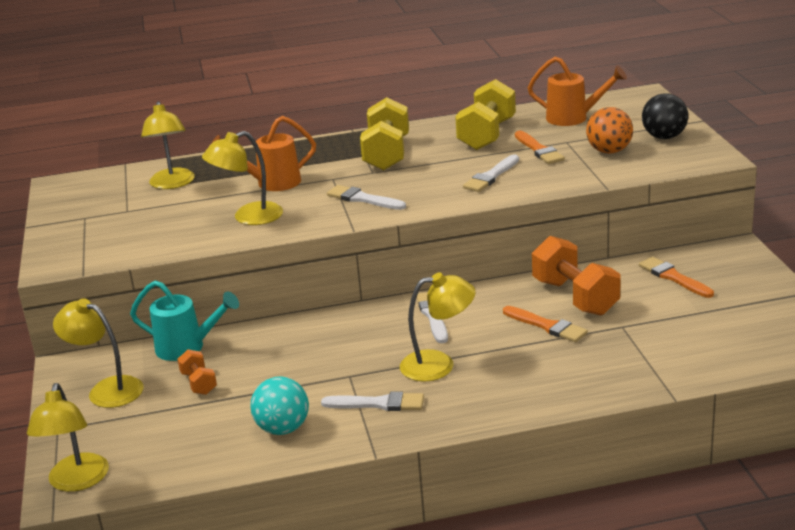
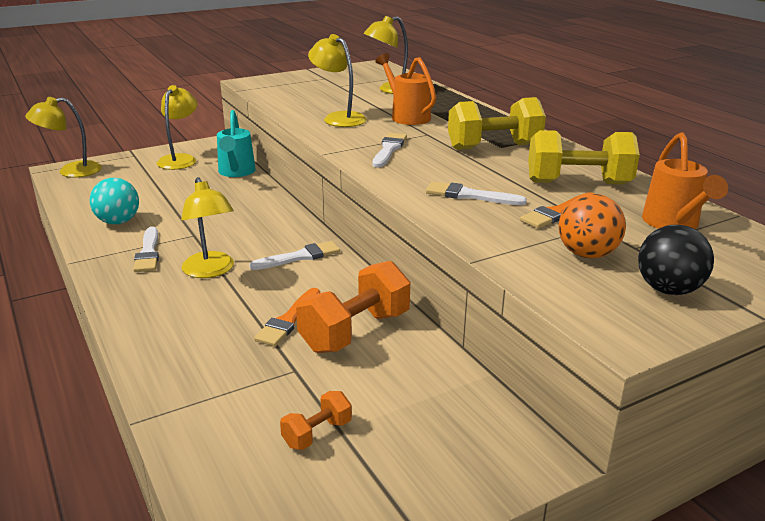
camera: 70 degrees right, 0 degrees up
orange dumbbell [177,349,217,395] -> orange dumbbell moved to [280,391,352,450]
orange brush [639,257,714,298] -> none

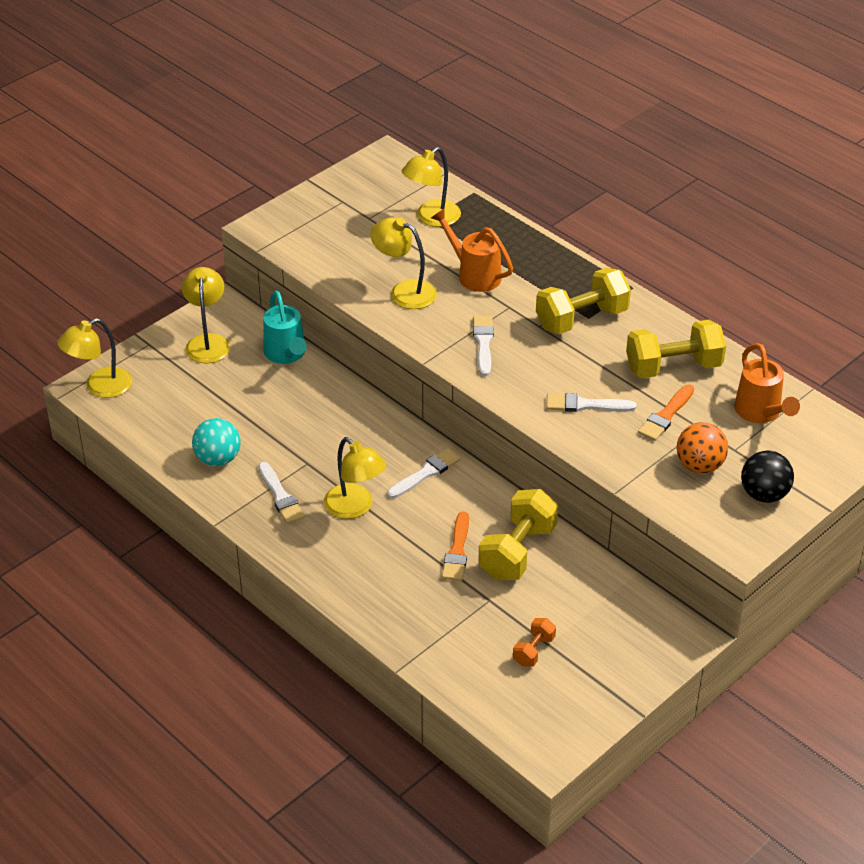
camera: 15 degrees left, 15 degrees up
orange dumbbell [296,261,410,353] -> yellow dumbbell [478,489,558,580]

